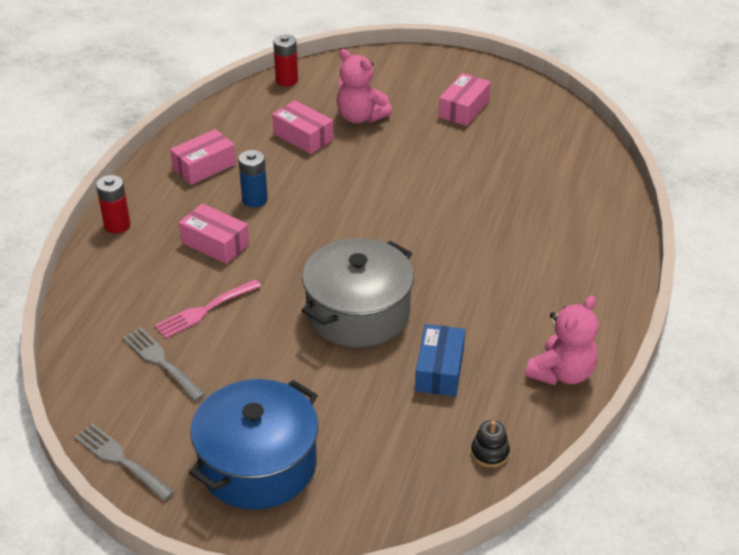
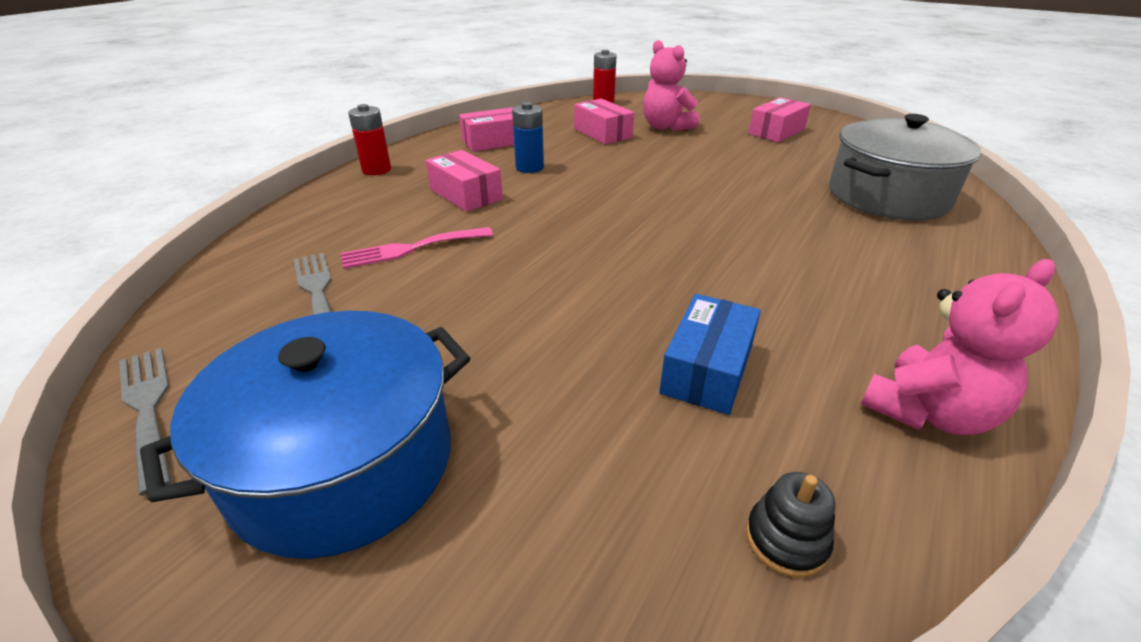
camera: 15 degrees right, 5 degrees down
grey pot [301,238,414,347] -> grey pot moved to [829,114,981,220]

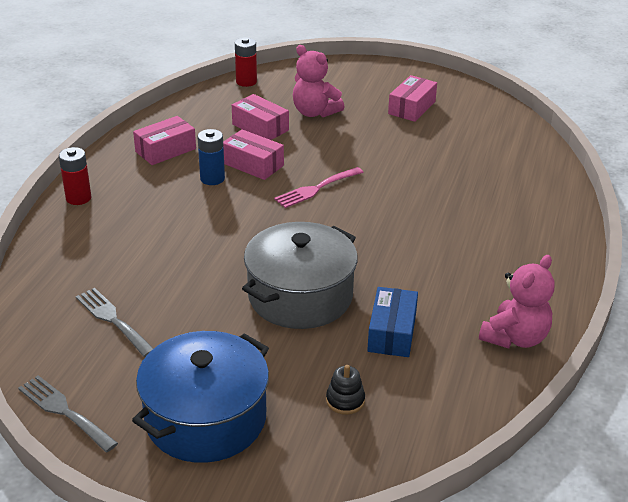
camera: 15 degrees left, 0 degrees up
pink fork [341,227,493,269] -> pink fork moved to [274,167,364,208]
pink box [426,150,503,212] -> pink box moved to [223,129,284,180]
black stacking toy [746,472,835,578] -> black stacking toy moved to [326,365,365,415]
grey pot [829,114,981,220] -> grey pot moved to [242,222,358,329]

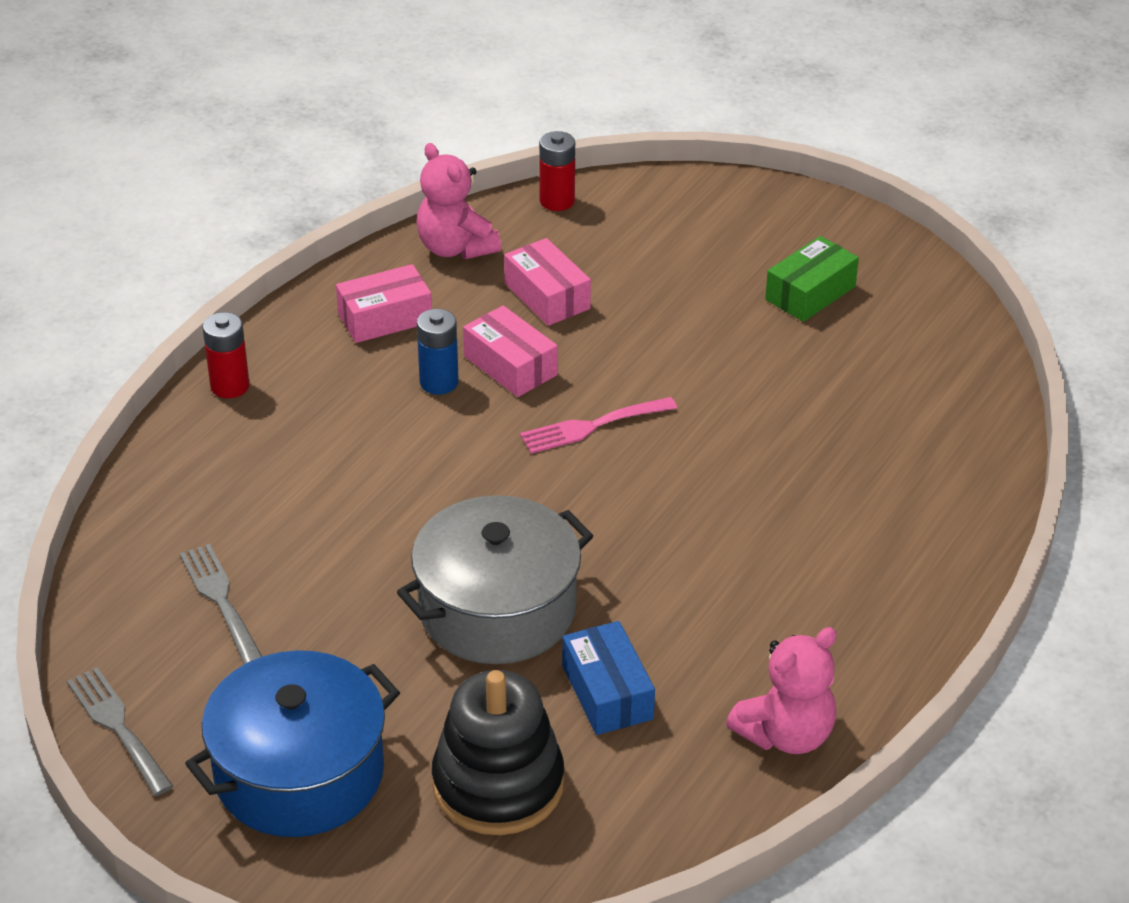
camera: 15 degrees right, 5 degrees up
pink teddy bear [293,45,344,117] -> pink teddy bear moved to [416,143,501,259]
black stacking toy [326,365,365,415] -> black stacking toy [432,670,564,835], size x2.35
blue box [367,287,418,357] -> blue box turned 45 degrees counterclockwise [562,621,655,735]
pink box [388,75,437,122] -> green box [765,236,859,322]

